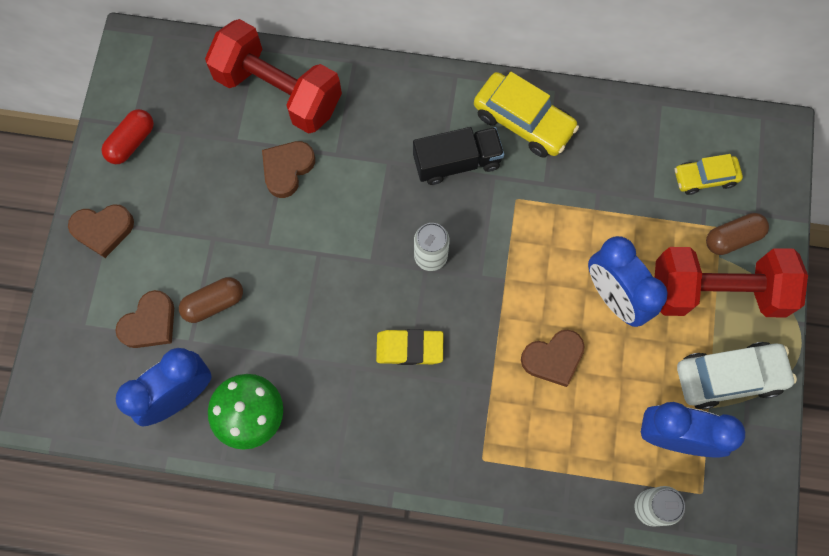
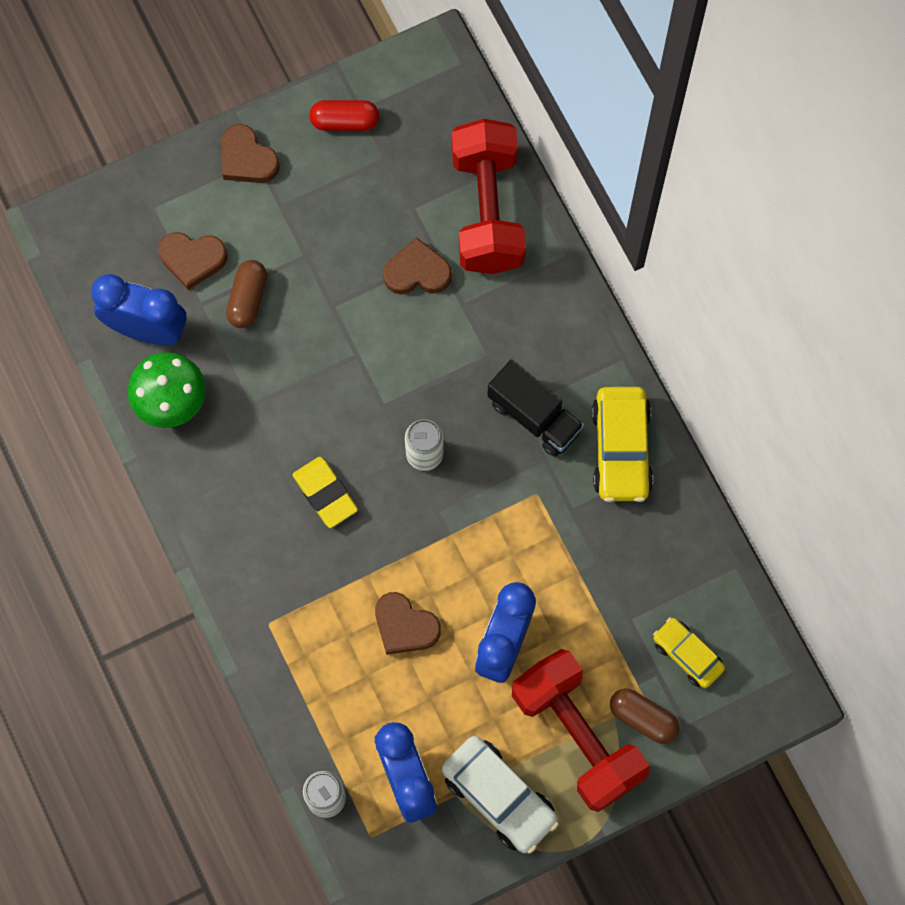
camera: 55 degrees right, 0 degrees up
brown capsule [179,277,243,323] -> brown capsule turned 75 degrees clockwise [226,260,267,328]

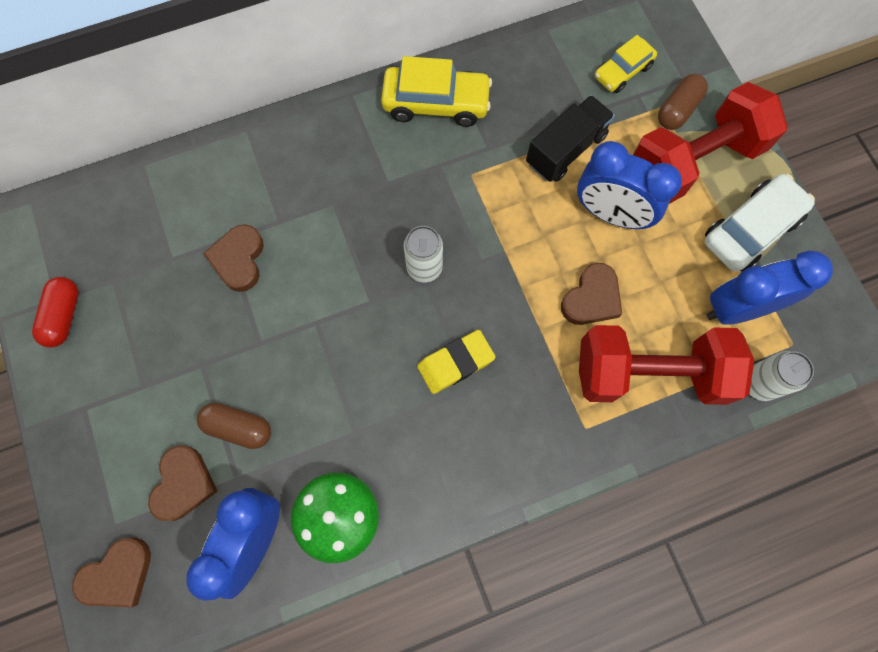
camera: 85 degrees left, 0 degrees up
brown heart [222,124,280,183] -> brown heart moved to [72,538,151,607]
red dumbbell [452,119,526,274] -> red dumbbell moved to [579,325,754,405]
black truck [487,359,584,457] -> black truck moved to [526,95,615,182]

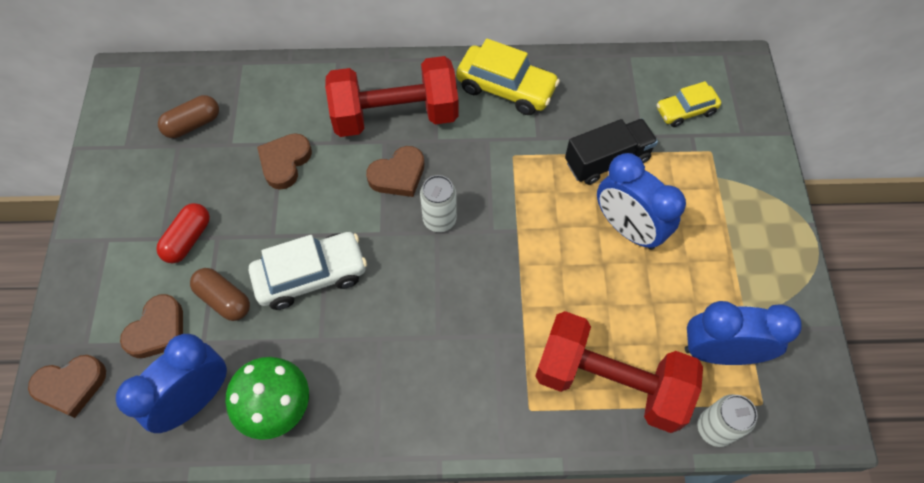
camera: 20 degrees right, 10 degrees down
red capsule [32,277,78,348] -> red capsule moved to [156,203,210,263]
yellow eraser [417,330,495,394] -> none
brown heart [561,263,622,325] -> brown heart moved to [366,146,424,197]
red dumbbell [633,82,787,204] -> red dumbbell moved to [325,56,459,137]
brown capsule [658,74,708,130] -> brown capsule moved to [158,95,219,138]
white car [705,174,815,272] -> white car moved to [249,232,367,310]

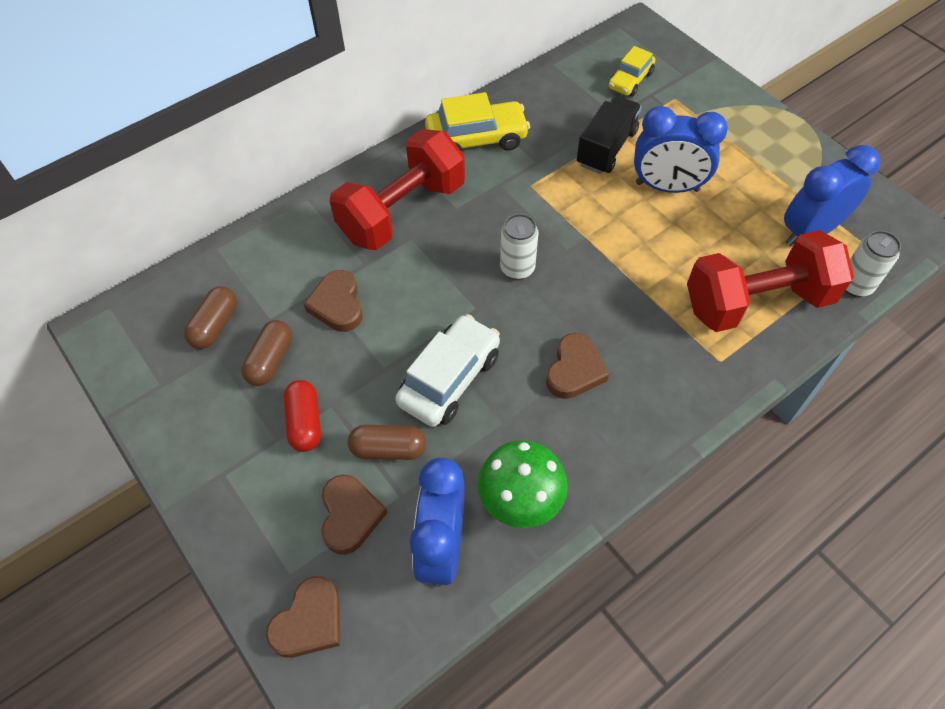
camera: 35 degrees left, 5 degrees down
brown heart [366,146,424,197] -> brown heart moved to [546,333,609,399]
none -> brown capsule [241,320,292,386]

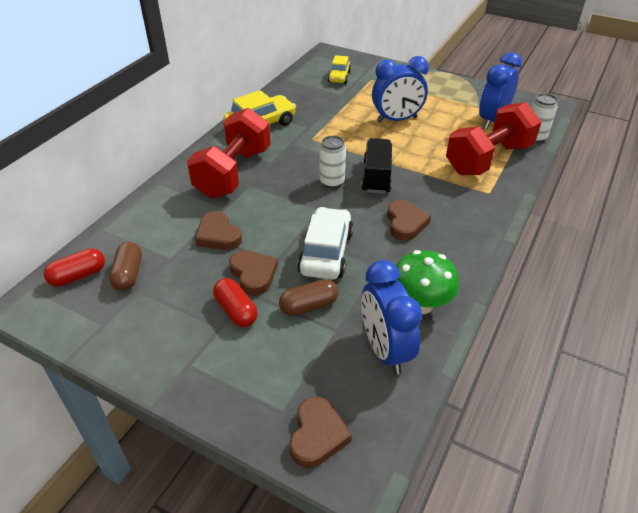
camera: 25 degrees left, 15 degrees down
brown capsule [241,320,292,386] -> none
brown heart [321,475,387,555] -> brown heart moved to [229,250,278,296]
black truck [577,96,642,174] -> black truck moved to [361,138,392,194]
none -> red capsule [44,248,105,287]

